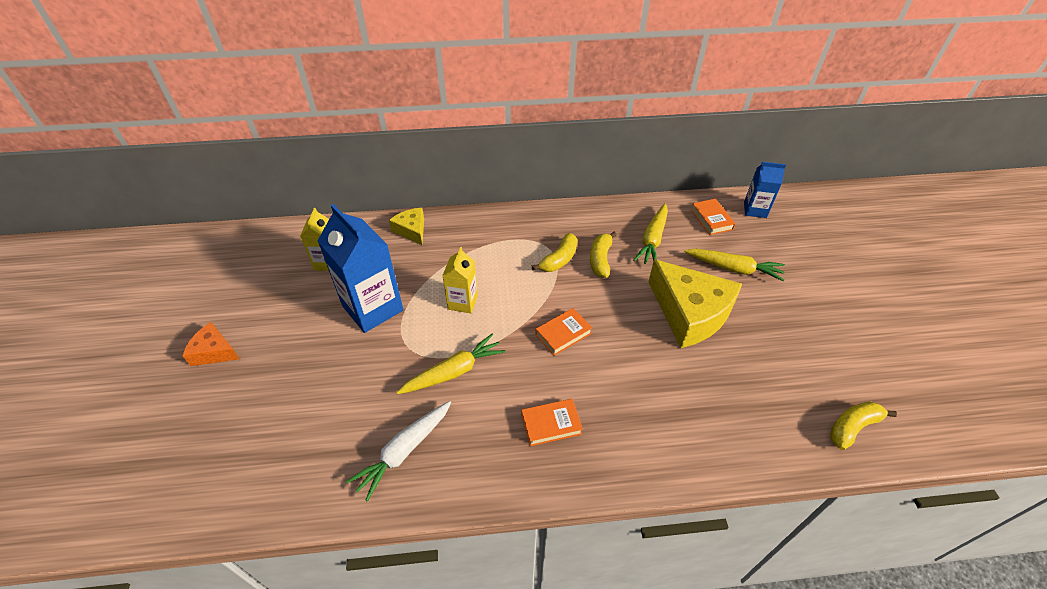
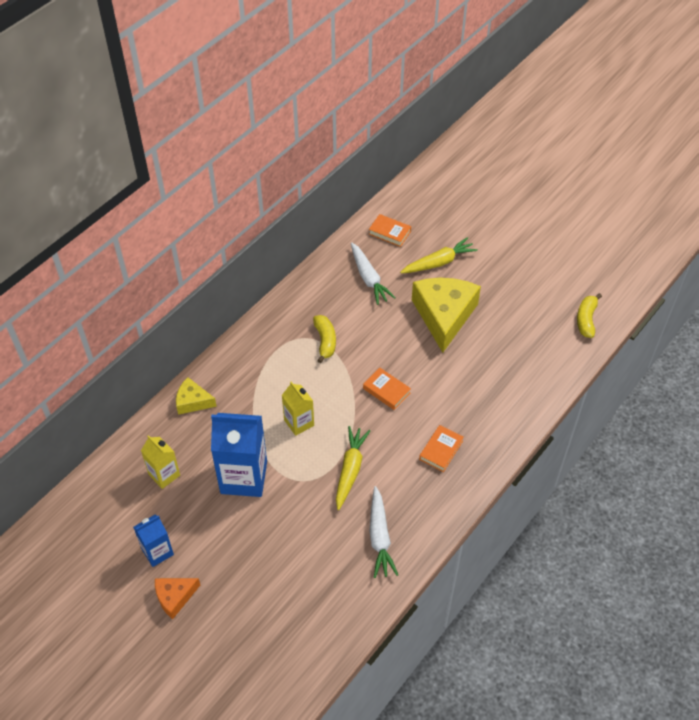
camera: 45 degrees left, 5 degrees up
orange book [535,308,592,356] -> orange book turned 60 degrees counterclockwise [363,368,411,410]
yellow banana [590,232,617,278] -> none
yellow carrot [633,203,668,264] -> white carrot [351,242,396,305]
yellow cheese [648,259,742,348] -> yellow cheese turned 90 degrees counterclockwise [412,278,481,353]
blue carton [744,162,786,218] -> blue carton moved to [133,514,174,567]

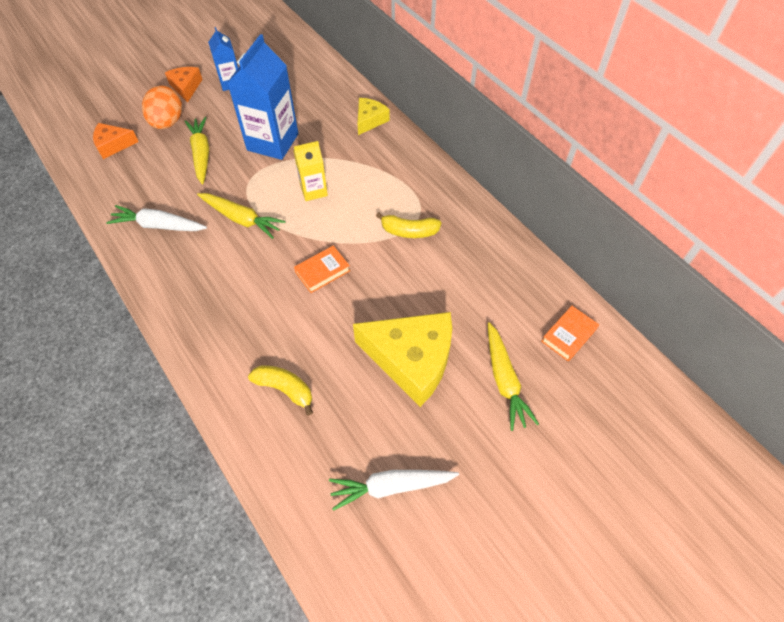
camera: 105 degrees right, 5 degrees up
yellow carton [141,435,180,489] -> none
white carrot [351,242,396,305] -> white carrot moved to [329,470,459,511]
orange book [419,425,464,472] -> none
yellow banana [577,293,602,338] -> yellow banana moved to [248,365,313,416]
none -> orange cheese [93,123,139,159]
none -> orange egg [142,86,182,129]
none -> yellow carrot [185,117,209,184]

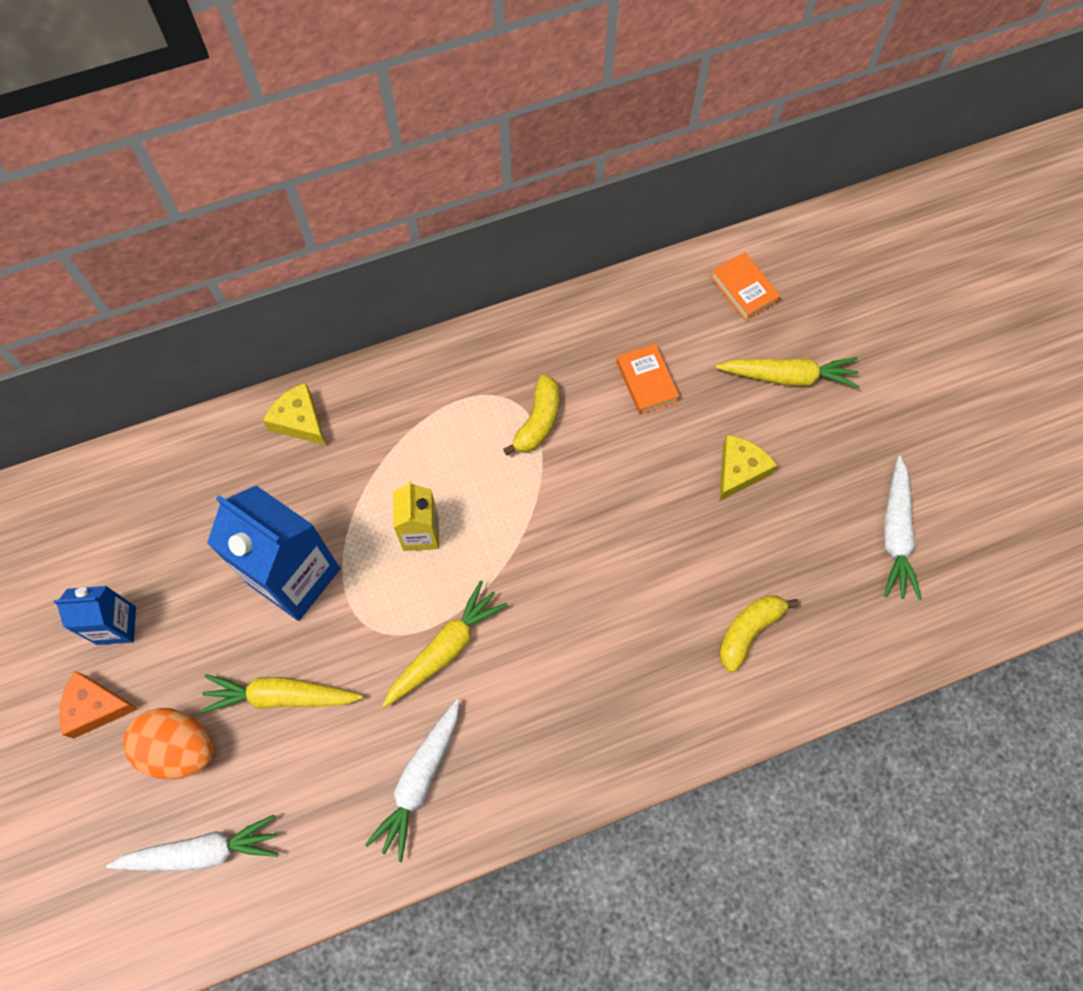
camera: 75 degrees left, 10 degrees up
orange cheese [93,123,139,159] -> white carrot [106,815,279,871]
orange book [294,246,350,293] -> orange book moved to [616,343,680,415]
yellow cheese [353,312,452,407] -> yellow cheese [719,435,777,501], size x0.50

